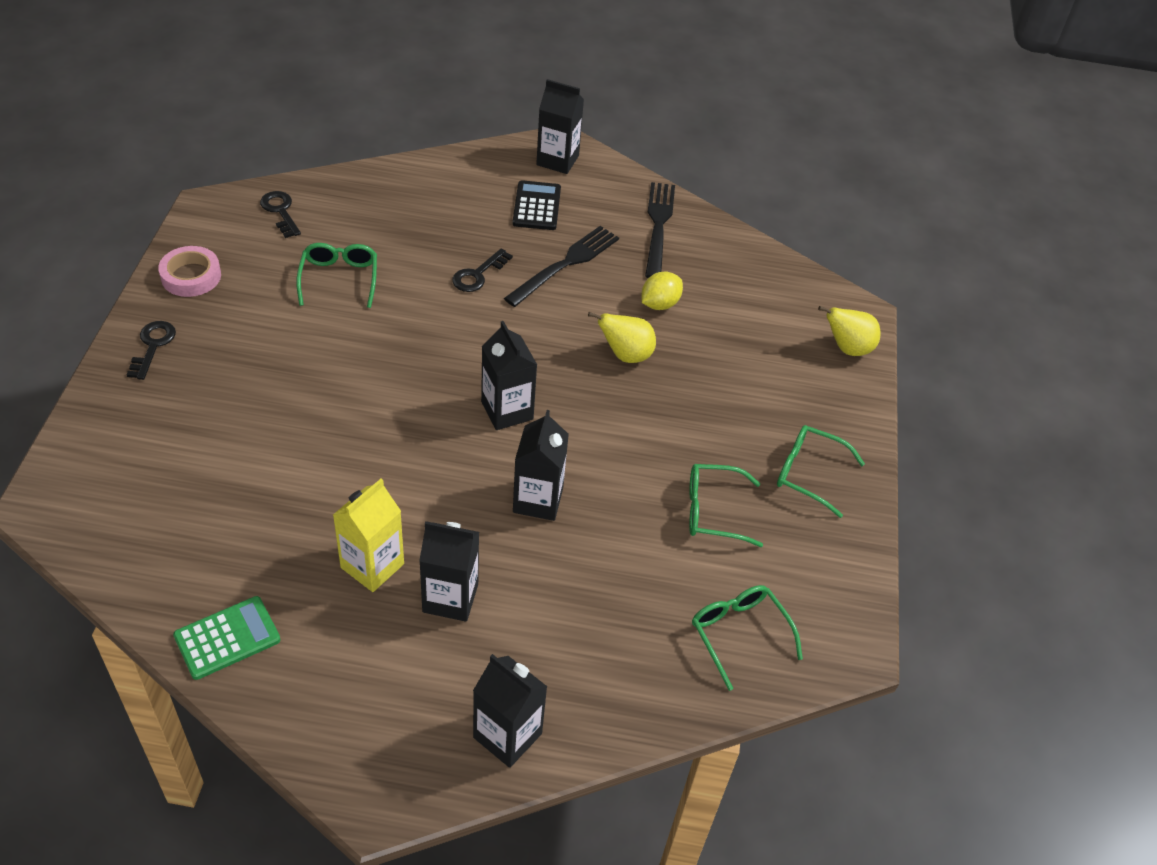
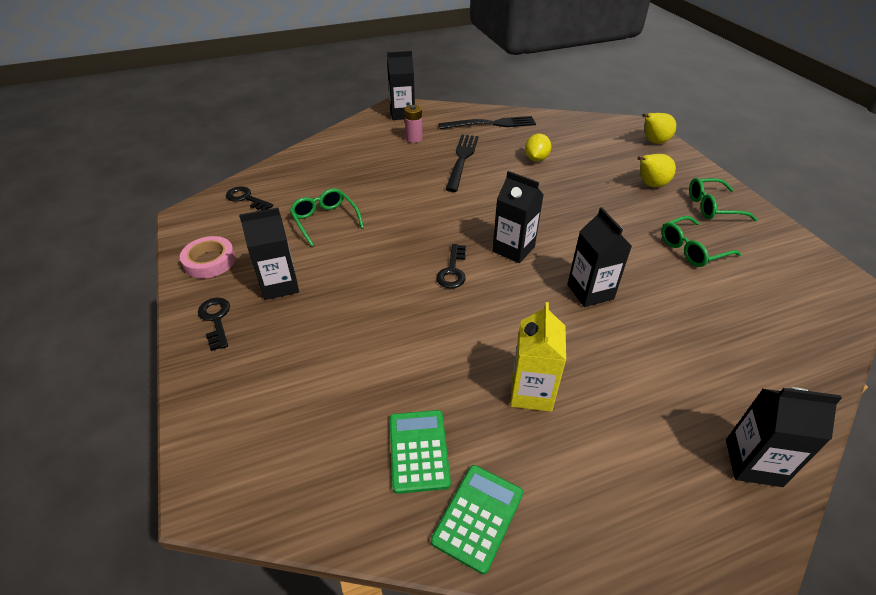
camera: 25 degrees left, 5 degrees down
black carton [419,521,479,622] -> black carton moved to [239,208,299,300]
black key [452,248,513,292] -> black key moved to [436,244,466,288]
black calculator [512,180,561,230] -> pink battery [404,105,423,143]
yellow pear [588,312,656,363] -> yellow pear moved to [638,154,676,187]
black fork [645,182,675,278] -> black fork turned 105 degrees clockwise [439,116,536,129]
green glasses [692,585,803,691] -> none
none -> green calculator [390,410,451,494]

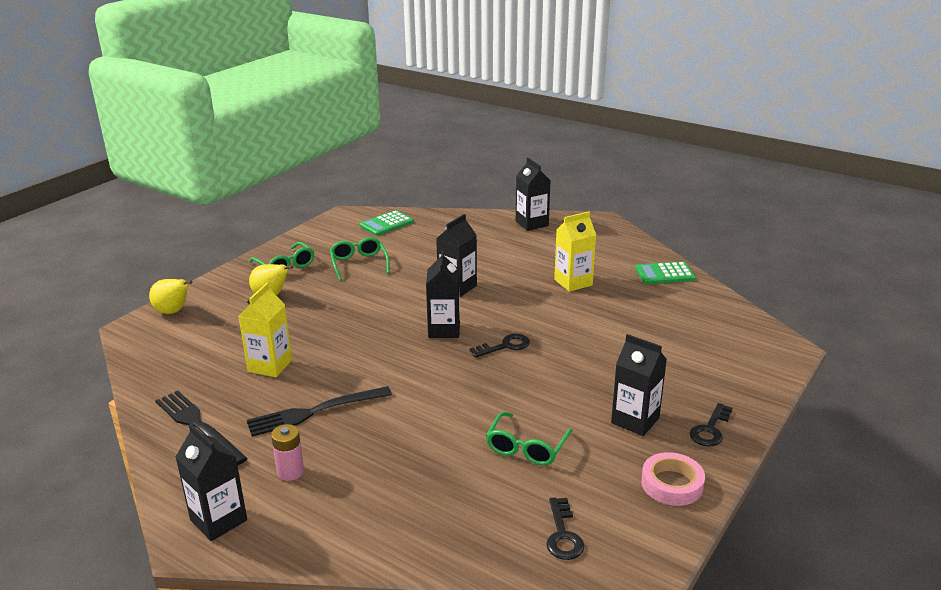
camera: 125 degrees left, 15 degrees down
green calculator [390,410,451,494] -> green calculator moved to [360,210,414,236]
yellow lemon [525,134,551,161] -> yellow carton [239,283,292,377]
green glasses [661,216,741,267] -> green glasses turned 135 degrees counterclockwise [330,237,390,281]

